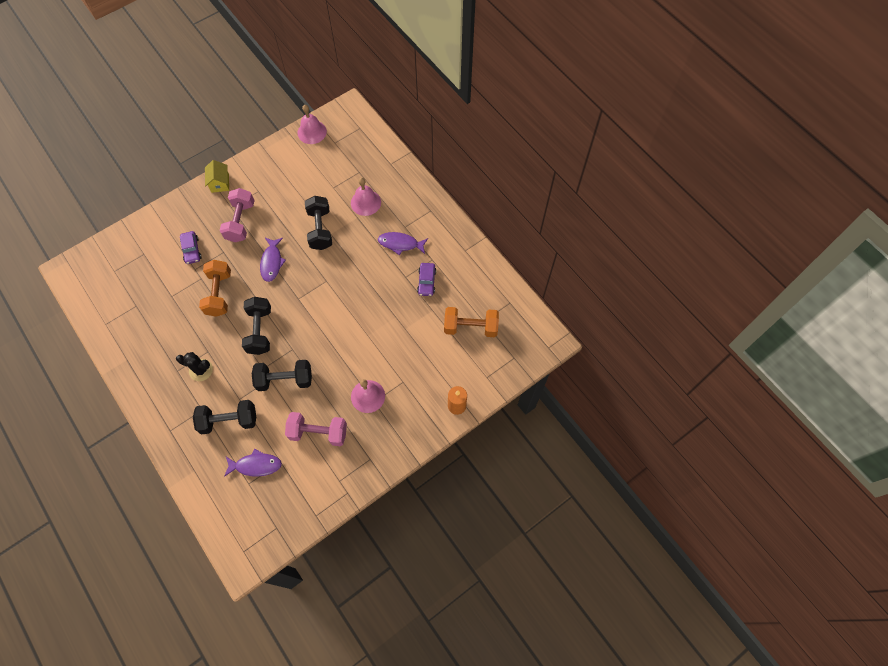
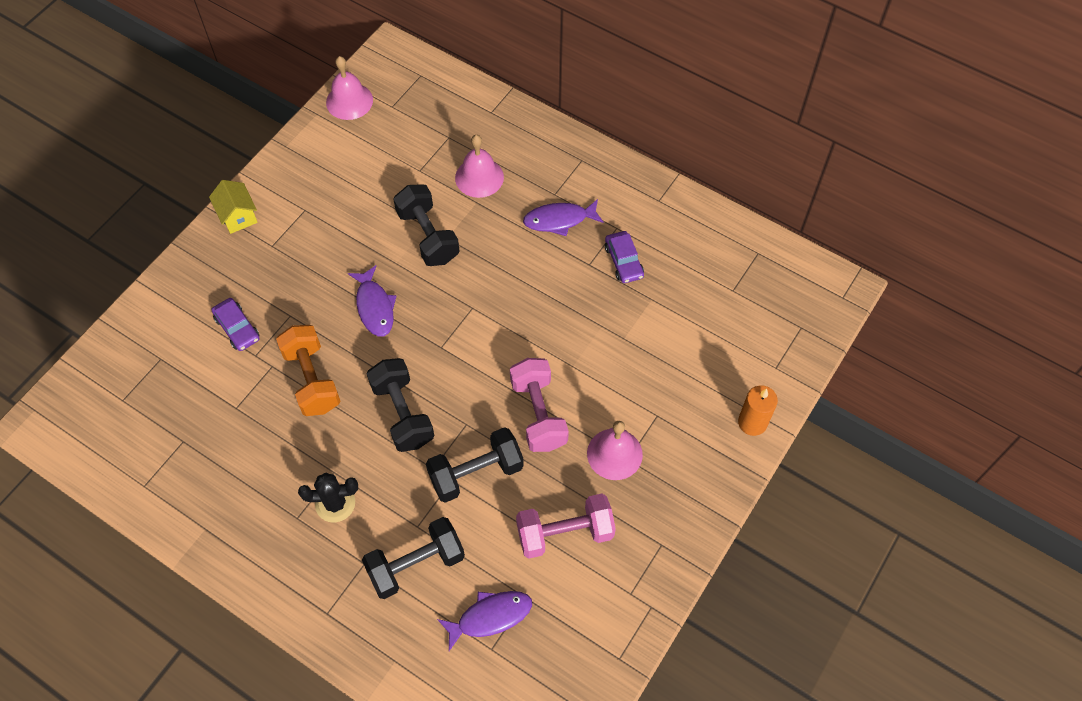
camera: 20 degrees left, 5 degrees down
pink dumbbell [220,188,255,242] -> pink dumbbell moved to [510,358,569,452]
orange dumbbell [444,307,499,337] -> none

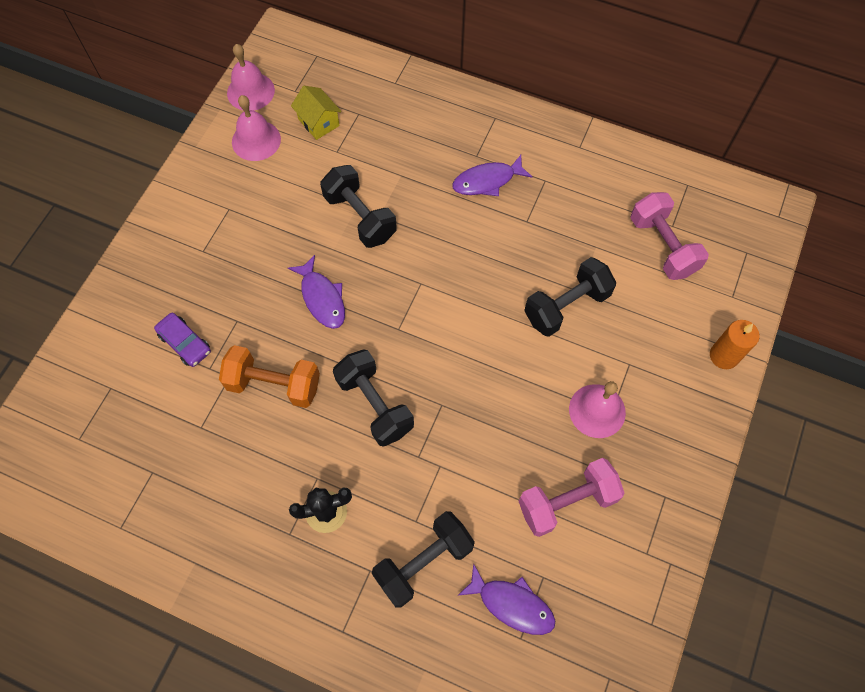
camera: 10 degrees left, 5 degrees up
yellow house [209,180,258,234] -> yellow house moved to [291,86,341,140]
orange dumbbell [276,325,341,416] -> orange dumbbell turned 45 degrees counterclockwise [219,345,320,408]
black dumbbell [426,427,524,503] -> black dumbbell moved to [524,257,617,337]
purple fish [437,591,532,651] -> purple fish turned 60 degrees clockwise [457,563,555,635]
pink bell [455,135,504,198] -> pink bell moved to [232,95,281,161]
pink dumbbell [510,358,569,452] -> pink dumbbell moved to [630,192,709,280]
purple car [605,231,644,283] -> none

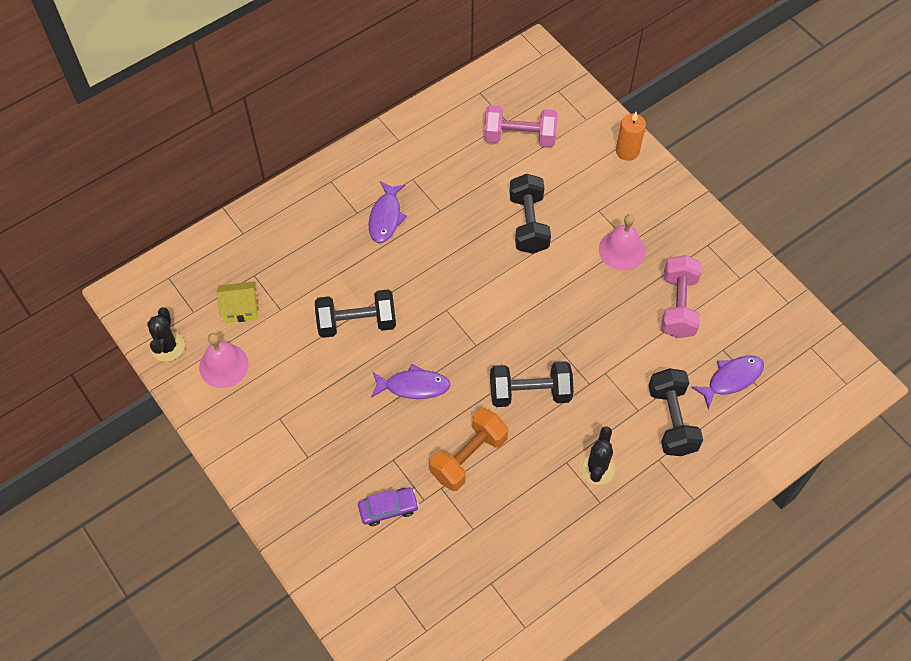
camera: 60 degrees left, 5 degrees down
pink bell [227,44,275,111] -> black cactus [147,307,185,362]

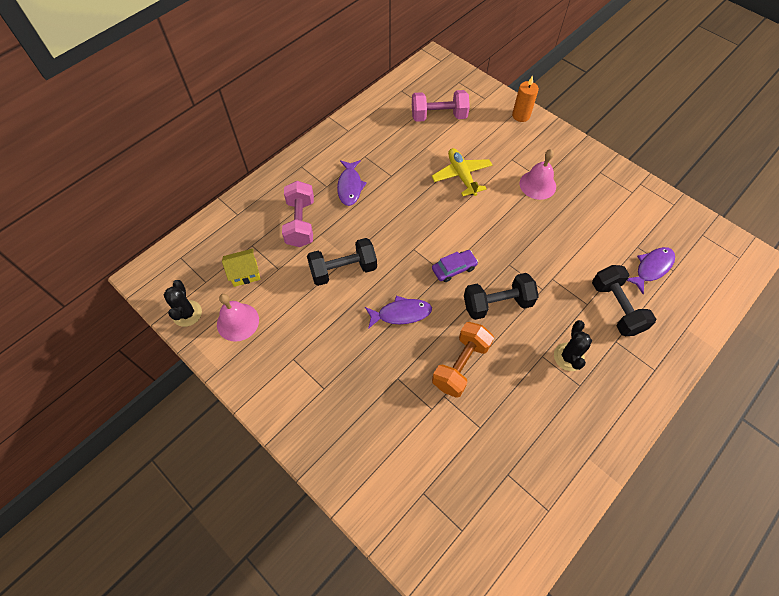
camera: 10 degrees left, 0 degrees up
purple car [358,488,419,526] -> purple car moved to [432,250,478,282]
black dumbbell [509,174,551,254] -> yellow plane [431,148,492,196]
pink dumbbell [661,255,702,338] -> pink dumbbell moved to [282,181,314,247]

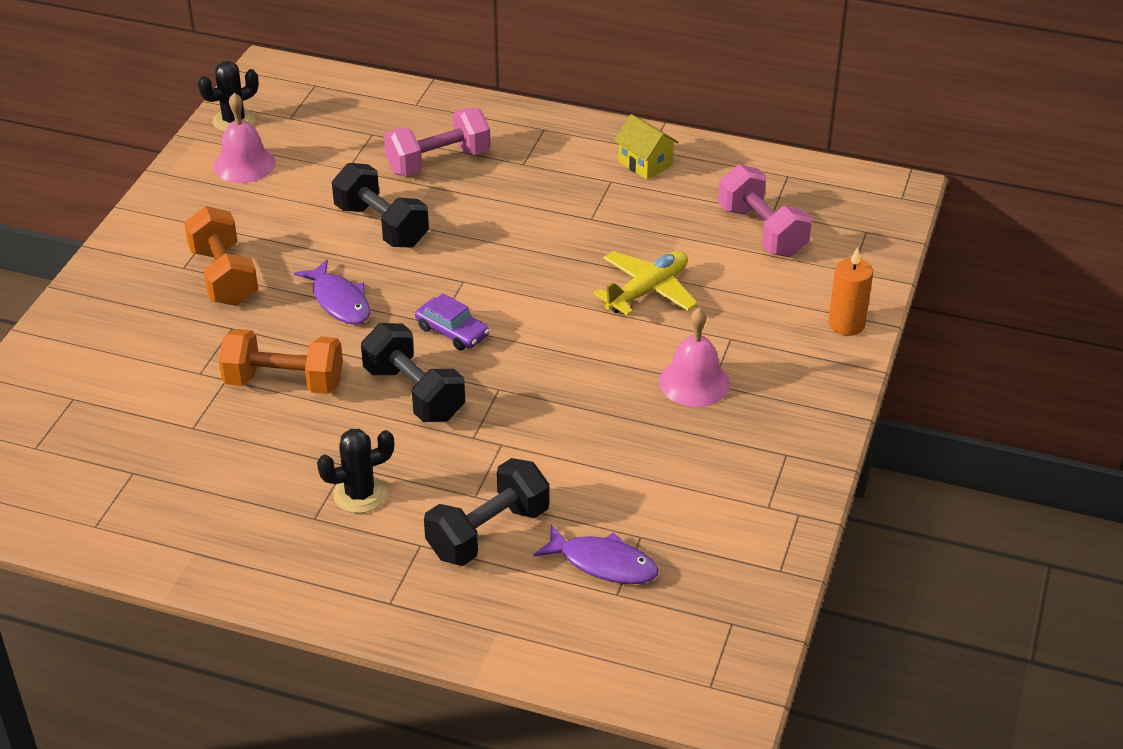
camera: 65 degrees right, 20 degrees down
yellow house [222,249,261,287] -> yellow house moved to [614,114,679,180]
purple fish [337,160,367,206] -> none
none -> orange dumbbell [184,206,258,306]

